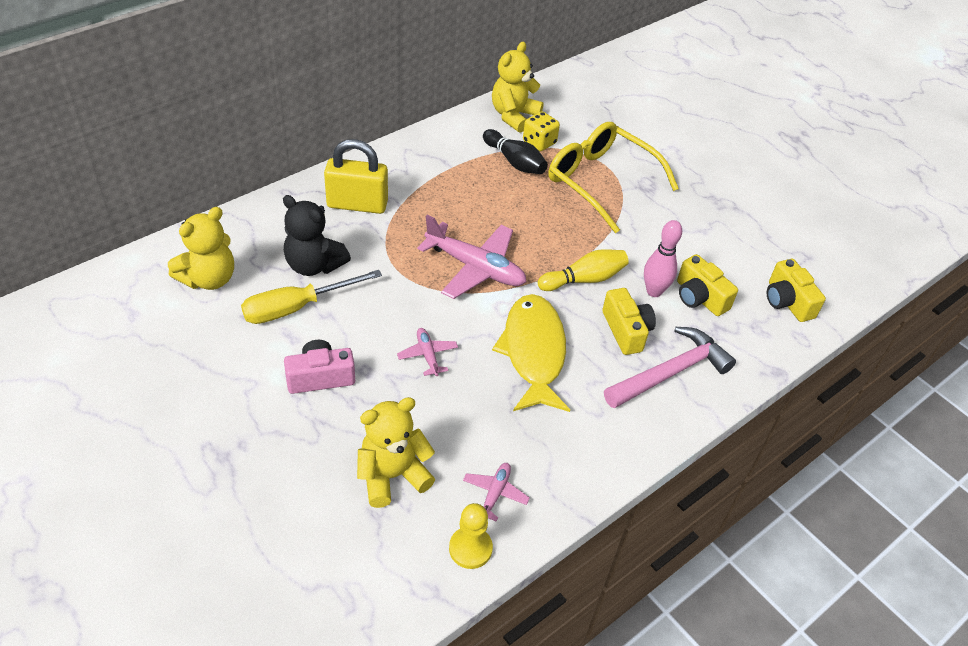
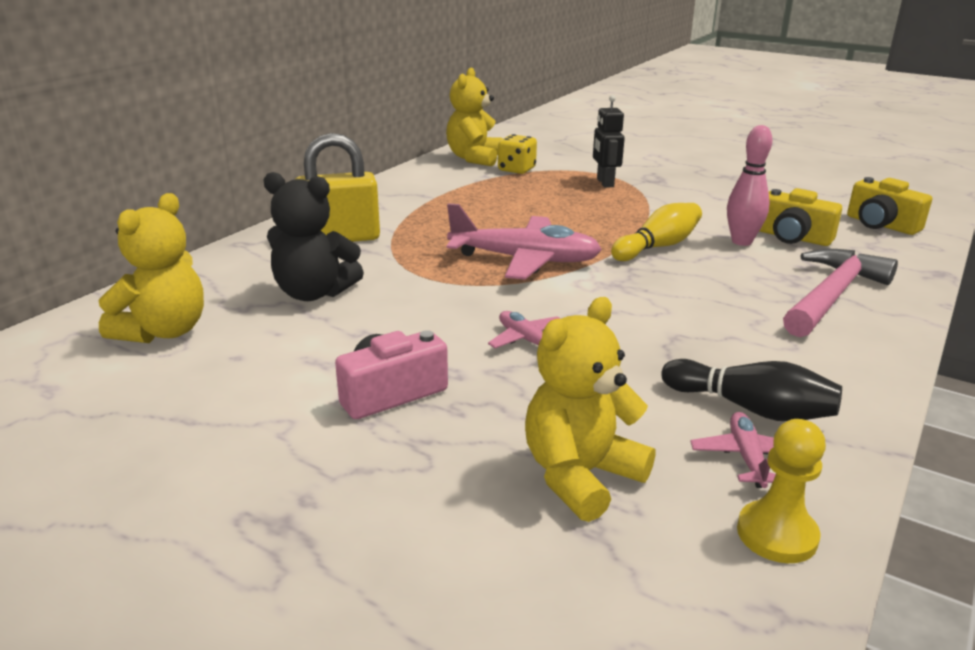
camera: 15 degrees left, 20 degrees down
yellow screwdriver [241,270,382,324] -> none
black bowling pin [483,129,548,174] -> black bowling pin moved to [661,359,842,421]
yellow fish [492,294,570,412] -> none
yellow glasses [549,122,679,233] -> black robot [593,95,625,188]
yellow camera [602,288,656,355] -> none

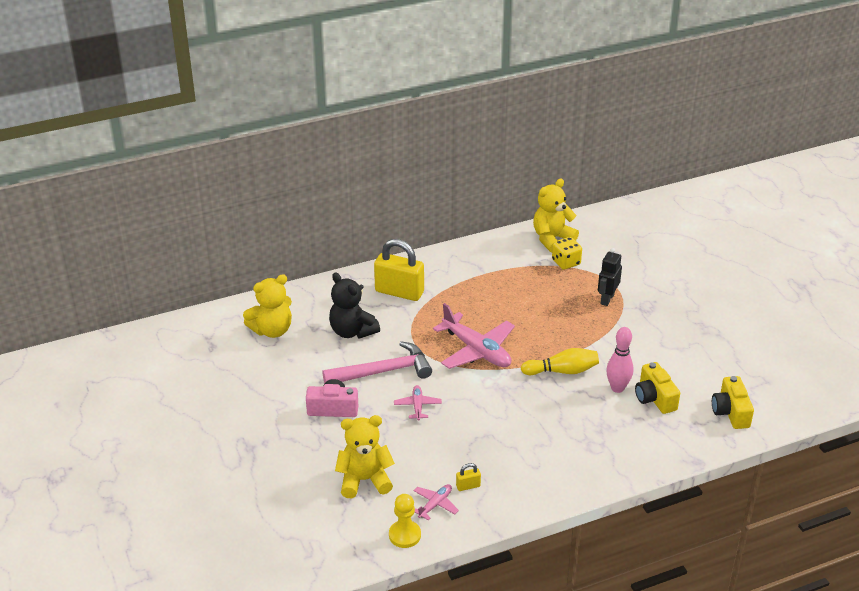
camera: 35 degrees right, 10 degrees up
black bowling pin [661,359,842,421] -> yellow padlock [456,463,481,491]
pink hammer [783,249,898,337] -> pink hammer moved to [322,341,432,383]

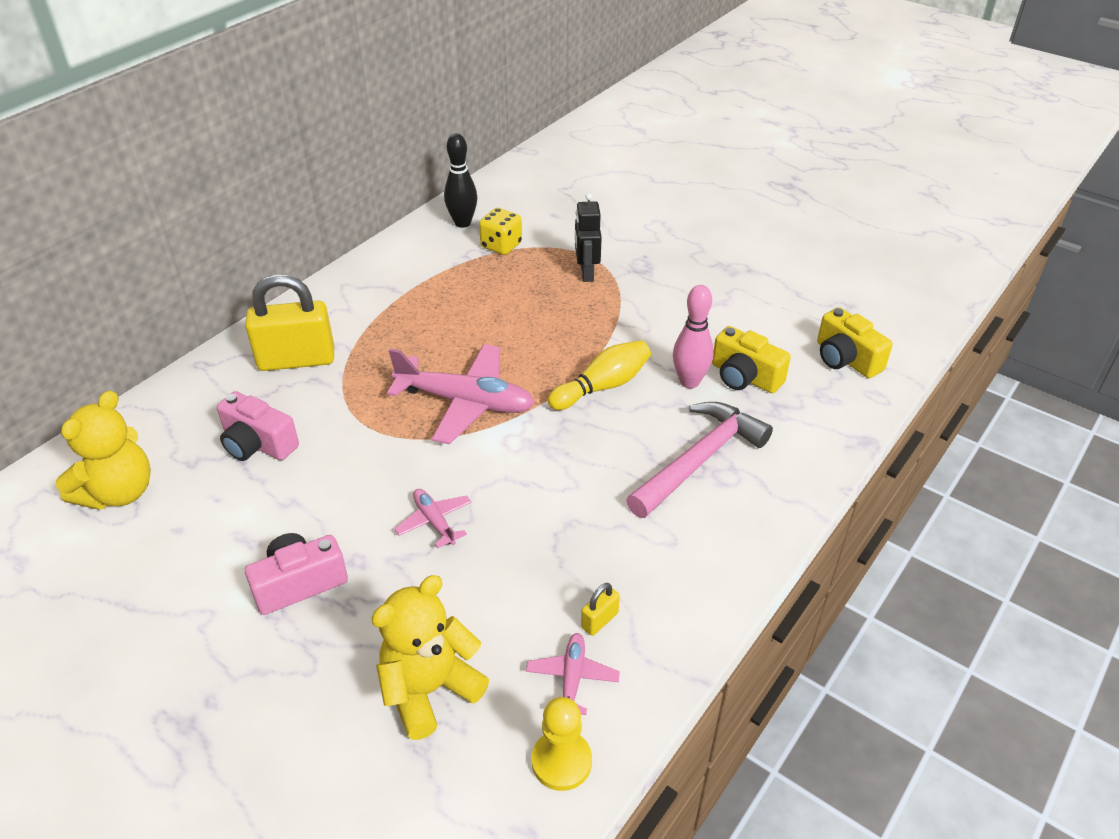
camera: 30 degrees left, 5 degrees up
pink hammer [322,341,432,383] -> pink hammer moved to [626,402,773,518]
black teddy bear [329,273,380,339] -> pink camera [217,391,299,461]
yellow teddy bear [533,179,579,253] -> black bowling pin [444,133,477,228]

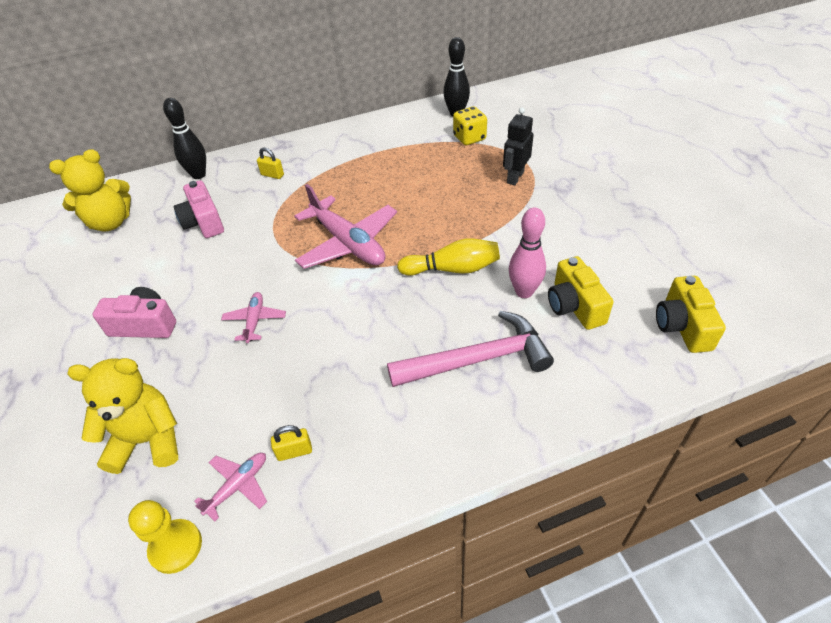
camera: 35 degrees right, 5 degrees up
yellow padlock [245,274,334,371] -> yellow padlock [257,148,284,179], size x0.42
none -> black bowling pin [163,98,206,179]

